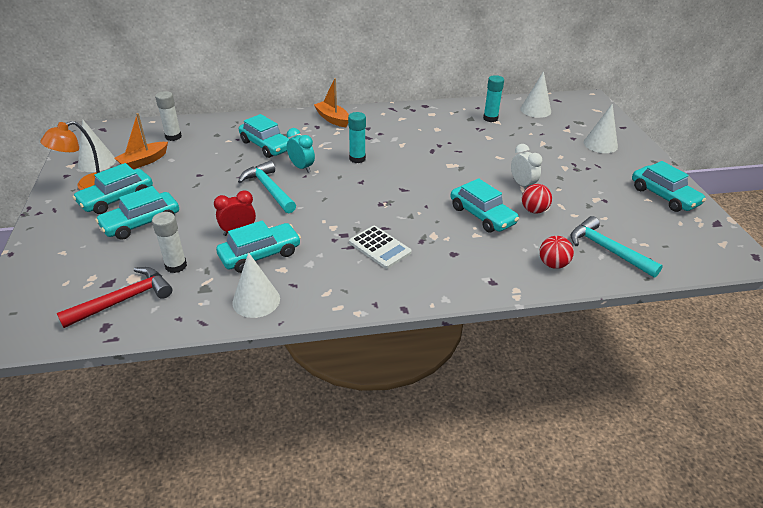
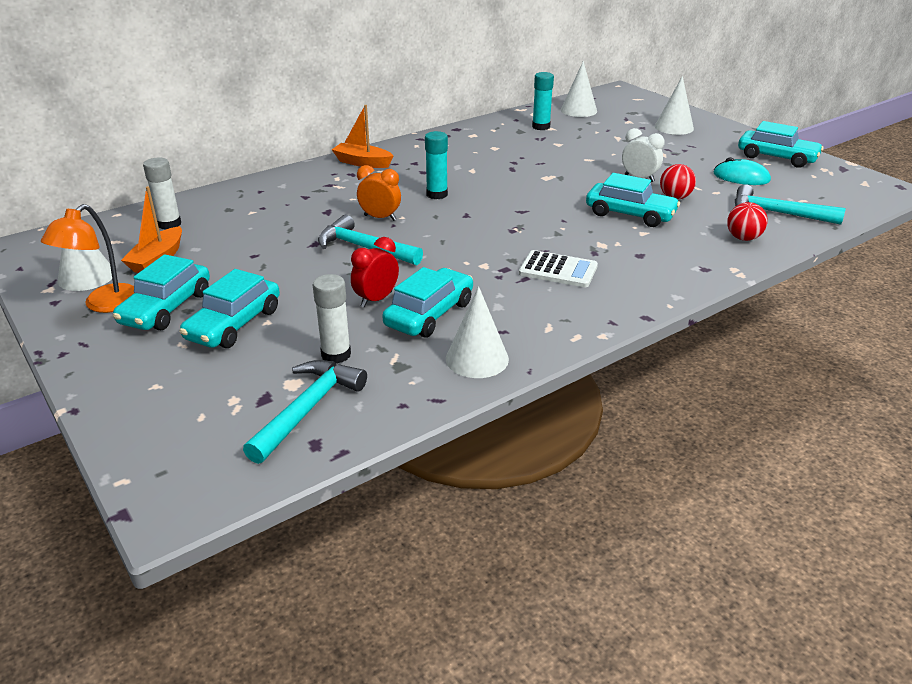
camera: 25 degrees left, 5 degrees down
red hammer [57,267,172,328] -> turquoise hammer [243,360,367,464]
turquoise car [239,114,289,158] -> none
turquoise clock [287,128,315,173] -> orange clock [357,165,401,221]
none -> turquoise mouse [714,157,771,185]

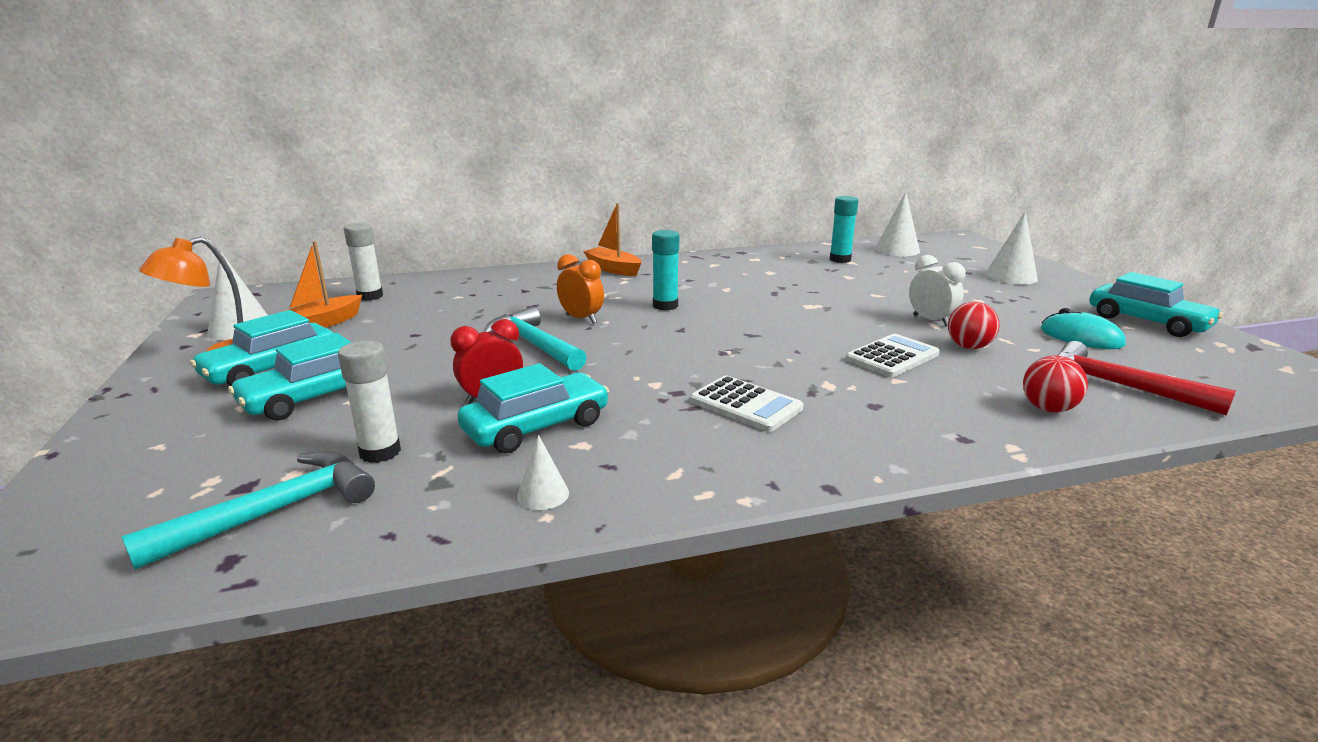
camera: 20 degrees right, 10 degrees down
white cone [446,286,509,378] -> white cone [517,435,569,510], size x0.56
turquoise car [586,173,680,227] -> white calculator [845,334,940,377]
turquoise hammer [735,184,846,225] -> red hammer [1057,341,1236,415]

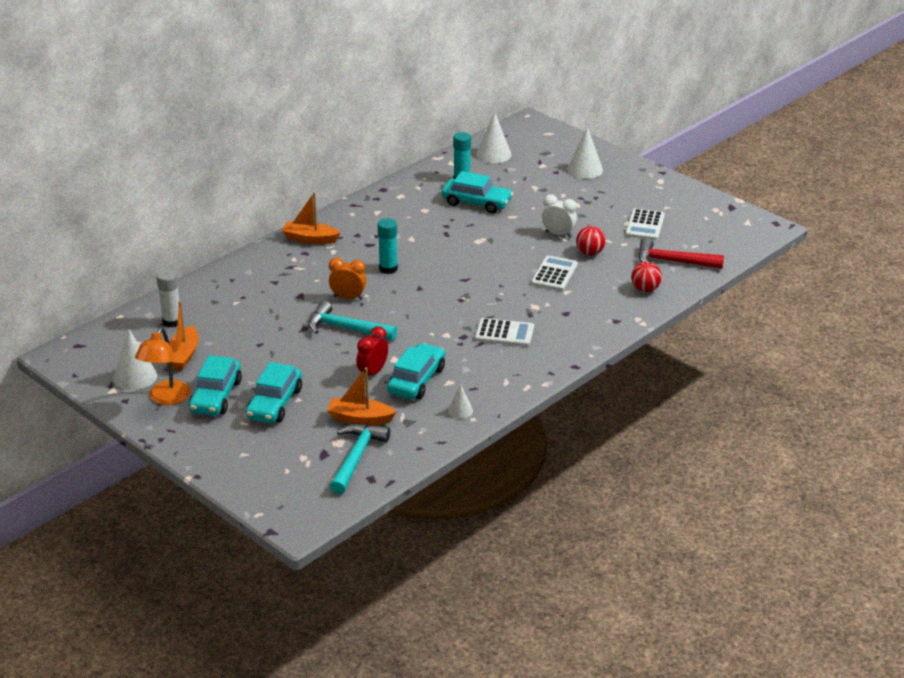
camera: 30 degrees left, 10 degrees up
white glue stick [338,340,401,463] -> orange boat [327,367,396,425]
turquoise mouse [1041,308,1126,349] -> white calculator [625,208,665,240]
turquoise car [1089,272,1223,337] -> turquoise car moved to [442,171,513,213]

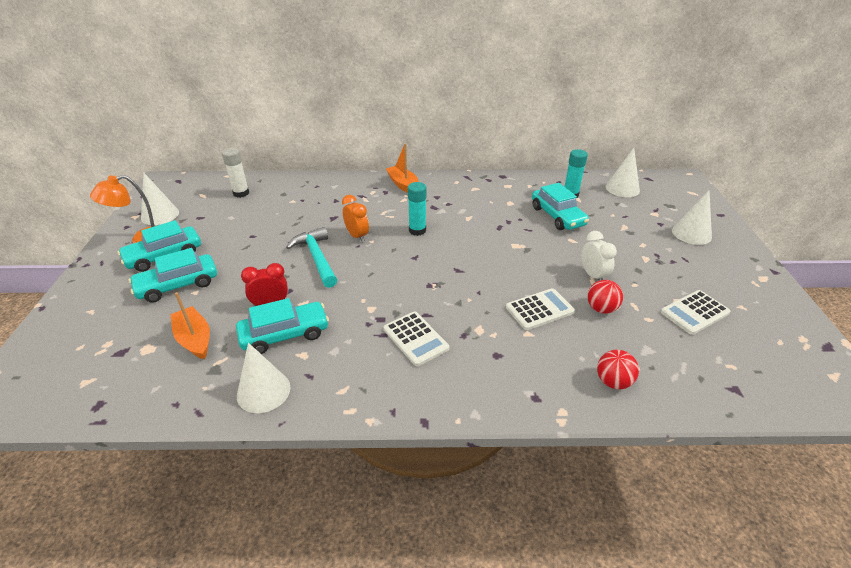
camera: 45 degrees right, 5 degrees up
orange boat [166,301,198,370] -> none
turquoise hammer [330,424,390,494] -> none
white cone [448,384,473,419] -> white cone [237,343,291,413], size x1.79
red hammer [638,238,724,268] -> none

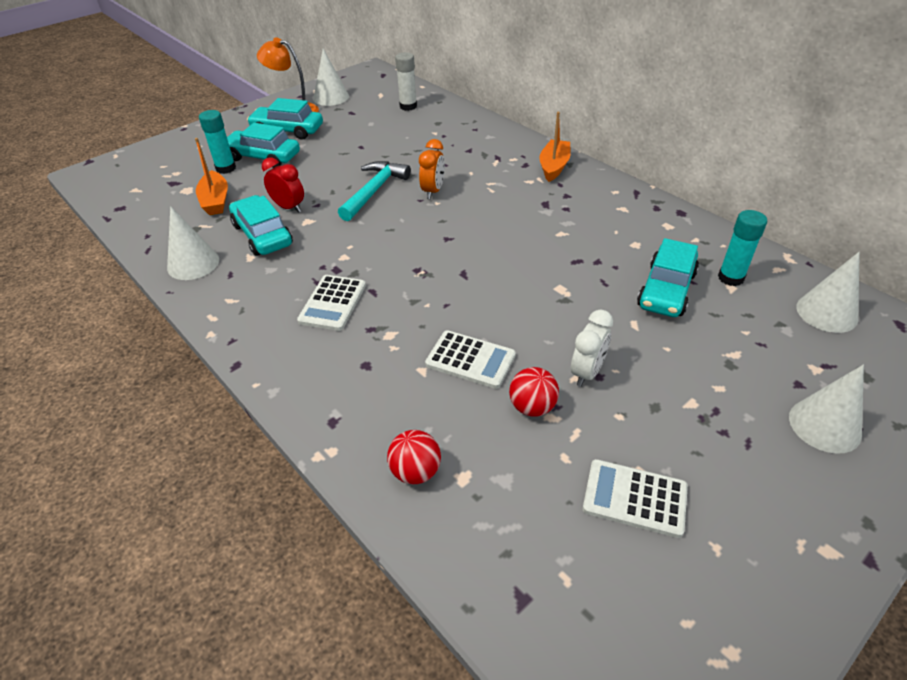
camera: 50 degrees right, 5 degrees up
orange boat [170,292,210,359] -> orange boat turned 150 degrees clockwise [195,138,228,215]
turquoise car [236,298,329,354] -> turquoise car turned 150 degrees counterclockwise [229,195,293,256]
turquoise glue stick [408,182,427,236] -> turquoise glue stick moved to [199,110,236,174]

